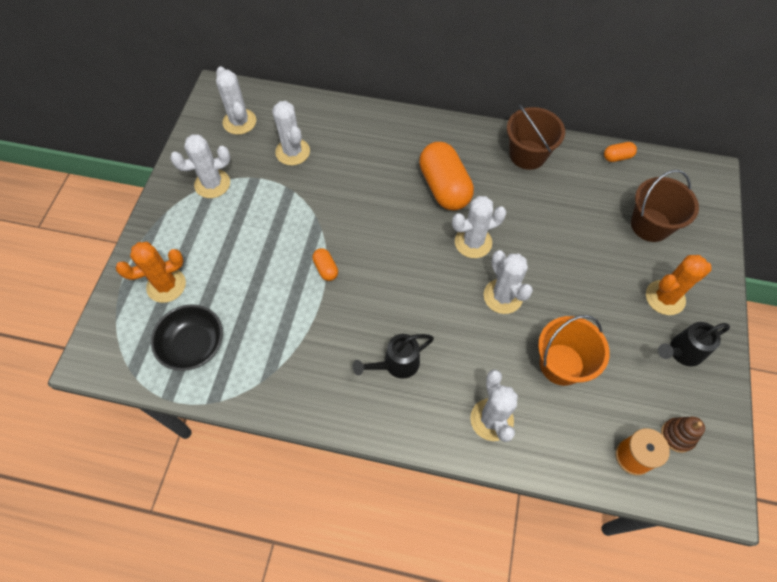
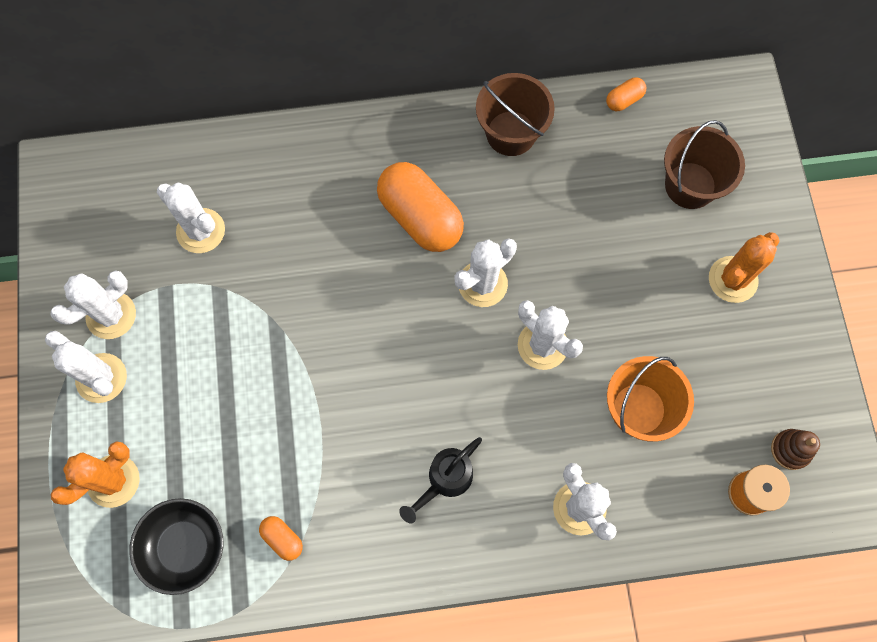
camera: 20 degrees left, 10 degrees up
white cactus [216,66,256,135] -> white cactus moved to [45,331,127,403]
orange capsule [312,248,338,281] -> orange capsule moved to [259,516,303,561]
black watering can [658,322,730,367] -> none

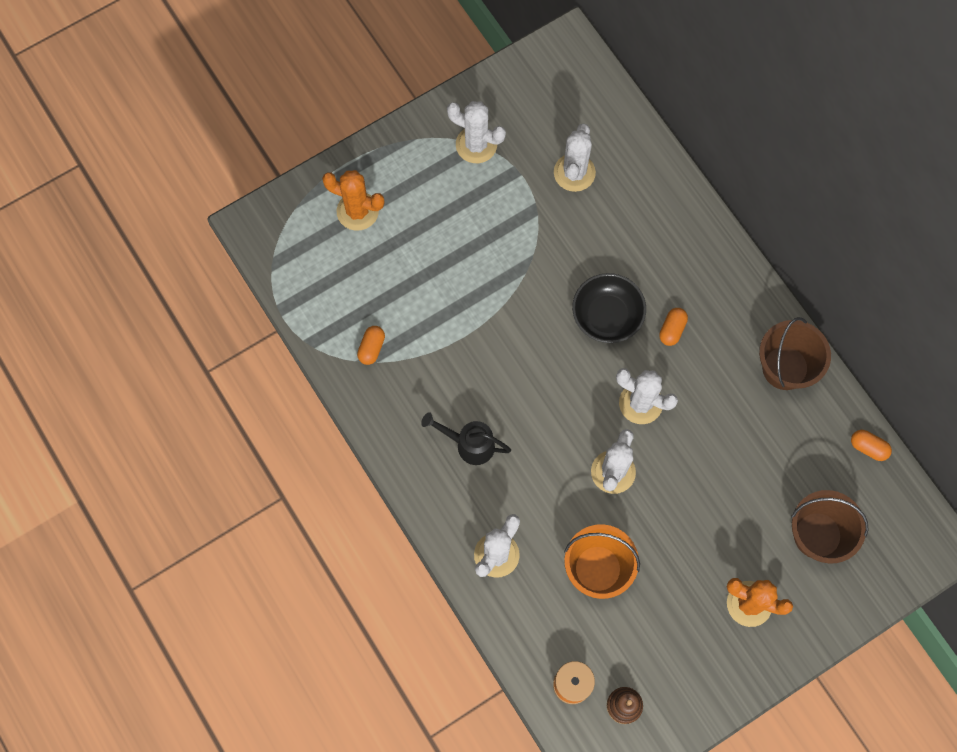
camera: 65 degrees right, 0 degrees up
white cactus [45,331,127,403] -> none
black bowl [129,498,223,595] -> black bowl moved to [572,273,646,343]
orange capsule [377,162,464,252] -> orange capsule [659,308,688,346], size x0.45

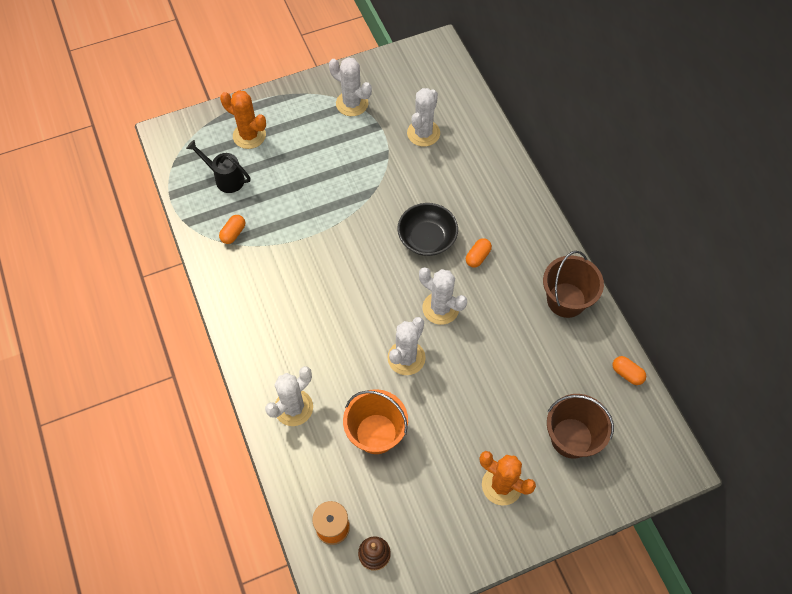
camera: 10 degrees right, 10 degrees down
black watering can [421,412,511,465] -> black watering can moved to [186,140,251,193]

